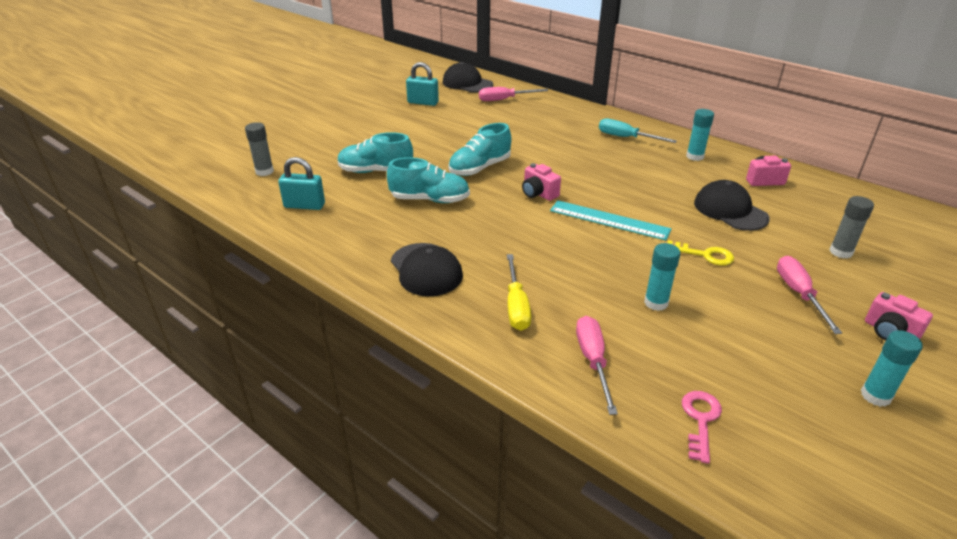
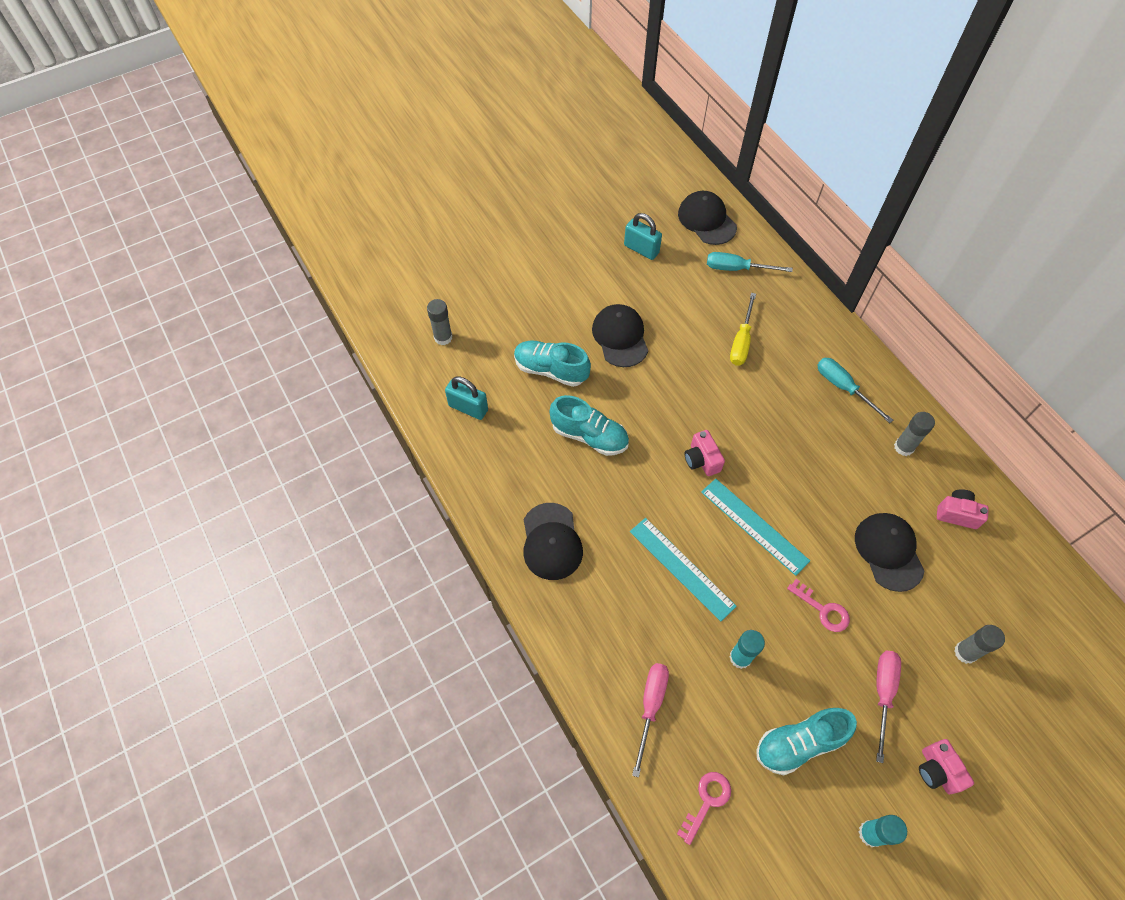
camera: 20 degrees right, 25 degrees up
turquoise shoe [448,123,511,176] -> turquoise shoe moved to [756,708,857,775]
pink screwdriver [479,87,548,101] -> turquoise screwdriver [707,252,793,272]
yellow screwdriver [507,254,531,331] -> yellow screwdriver moved to [730,293,756,366]
yellow key [668,240,734,266] -> pink key [787,579,850,632]
turquoise glue stick [686,109,714,161] -> grey glue stick [894,412,935,456]
none -> black cap [592,304,648,367]
none -> turquoise ruler [630,518,737,622]

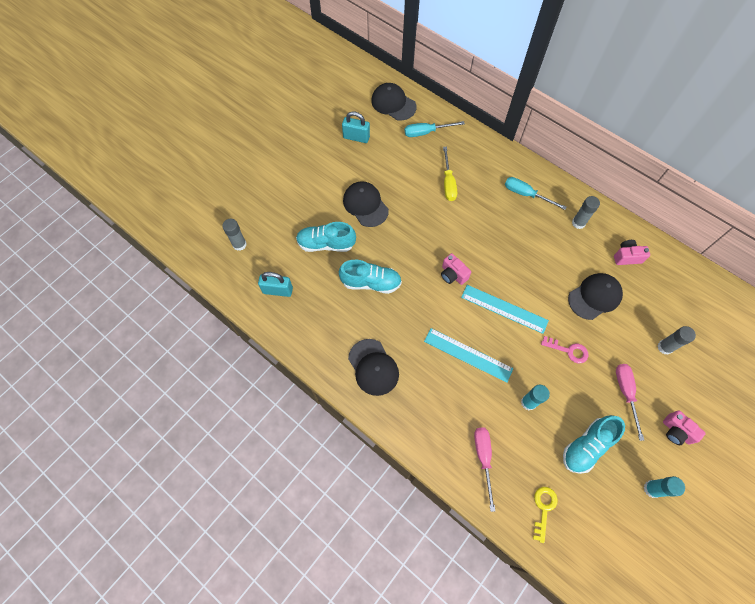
camera: 20 degrees left, 5 degrees up
pink key [677,772,731,845] -> yellow key [533,487,558,543]
black cap [855,513,925,592] -> black cap turned 90 degrees clockwise [568,273,623,320]

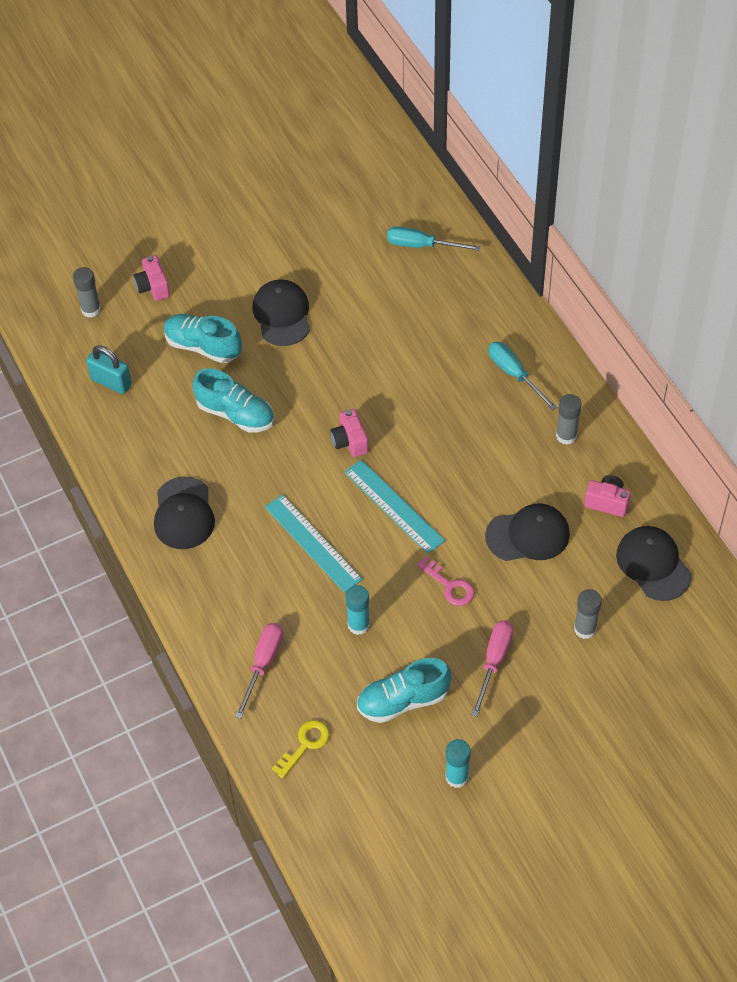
camera: 25 degrees right, 10 degrees down
turquoise padlock [342,111,370,143] -> none
black cap [371,83,417,121] -> black cap moved to [616,526,691,601]
yellow screwdriver [443,147,457,201] -> none
pink camera [663,410,706,445] -> pink camera moved to [134,255,170,301]

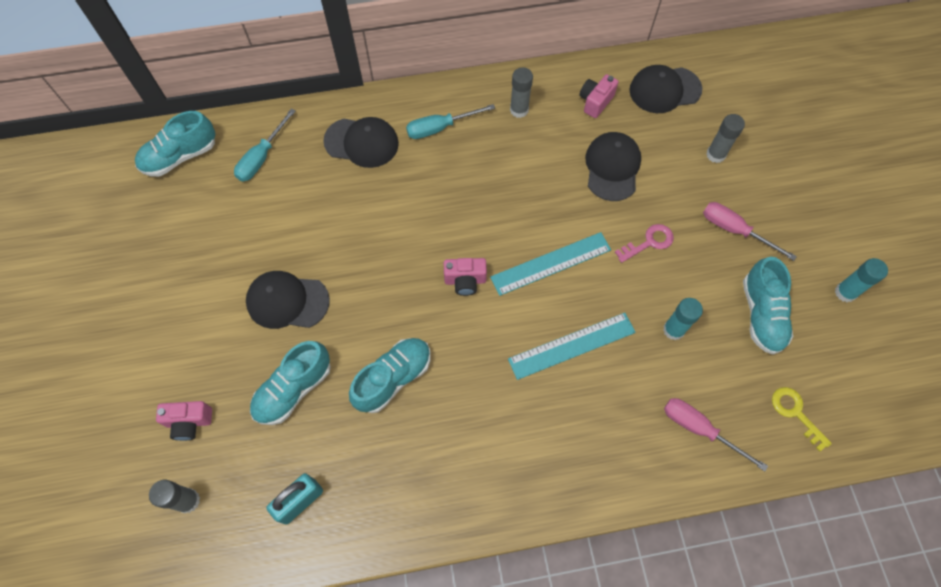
camera: 75 degrees left, 10 degrees up
black cap [154,477,215,549] -> black cap moved to [323,117,399,168]
none -> turquoise shoe [135,111,215,177]

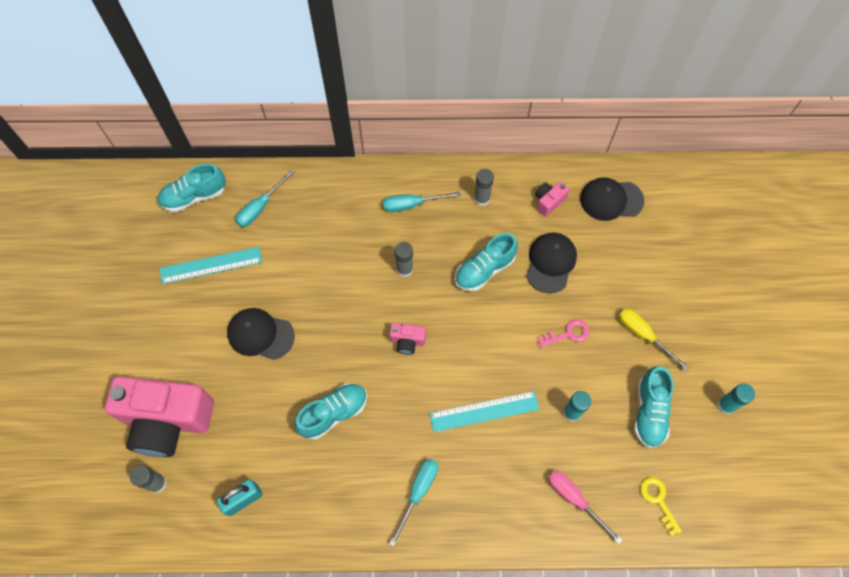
camera: 10 degrees right, 0 degrees up
pink camera [156,401,212,441] -> pink camera [105,376,214,457], size x2.42
turquoise shoe [250,341,331,425] -> turquoise shoe moved to [455,233,518,291]
black cap [323,117,399,168] -> none
turquoise ruler [490,232,611,296] -> turquoise ruler moved to [160,247,262,284]
pink screwdriver [703,202,797,261] -> yellow screwdriver [619,308,690,371]
grey glue stick [706,114,745,163] -> grey glue stick moved to [395,242,413,277]
none -> turquoise screwdriver [389,459,438,547]

